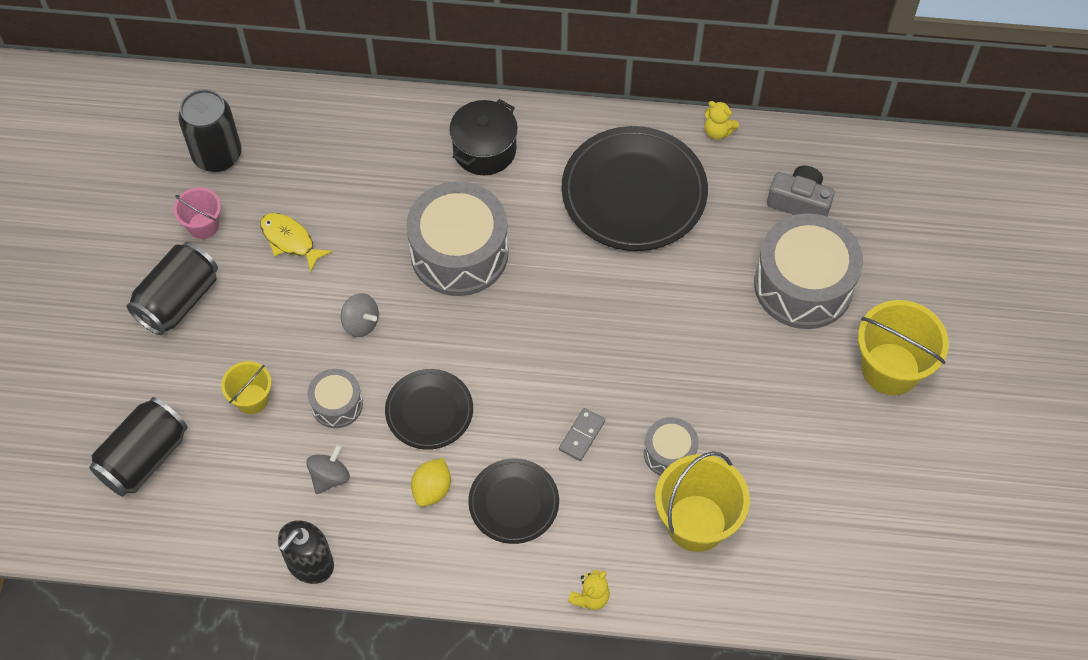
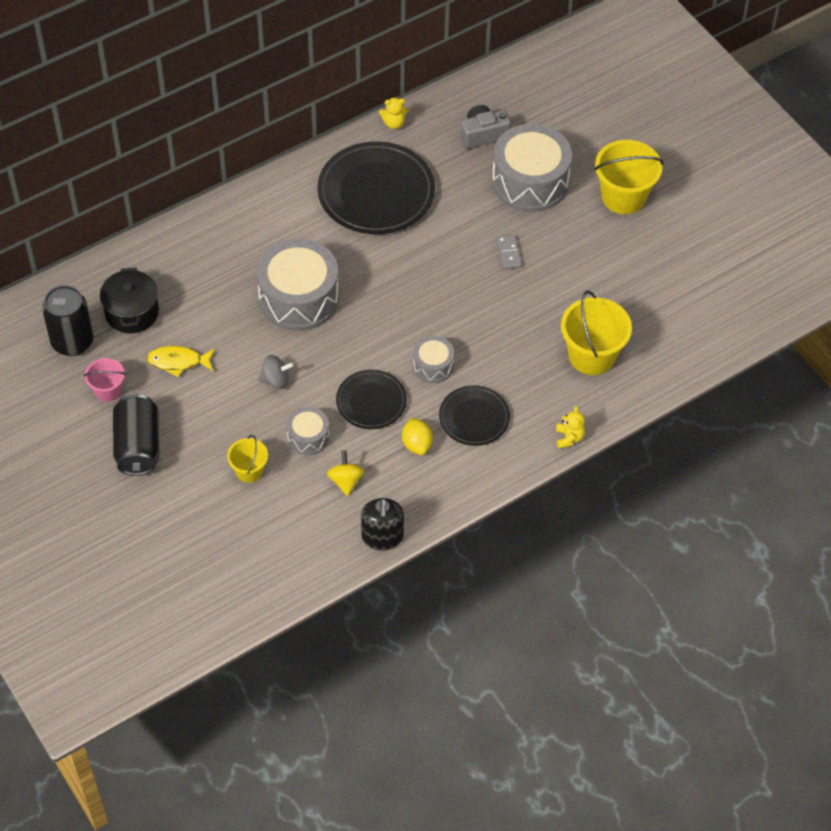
camera: 40 degrees left, 5 degrees down
black can [89,397,188,497] -> none
grey spinning top [306,444,350,494] -> yellow spinning top [327,451,364,496]
black pot [449,99,518,175] -> black pot moved to [100,268,159,333]
grey domino [559,408,605,461] -> grey domino moved to [496,235,522,270]
grey drum [644,417,699,476] -> grey drum moved to [413,336,454,383]

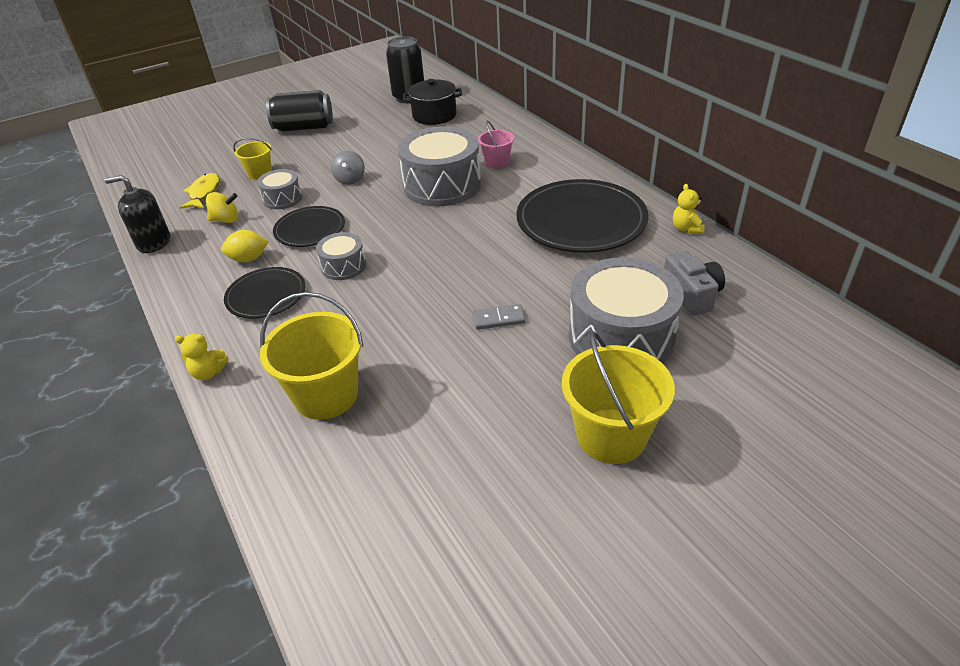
camera: 95 degrees right, 15 degrees down
pink bucket [84,358,126,402] -> pink bucket moved to [478,120,514,169]
yellow fish [146,346,215,377] -> yellow fish moved to [179,173,220,209]

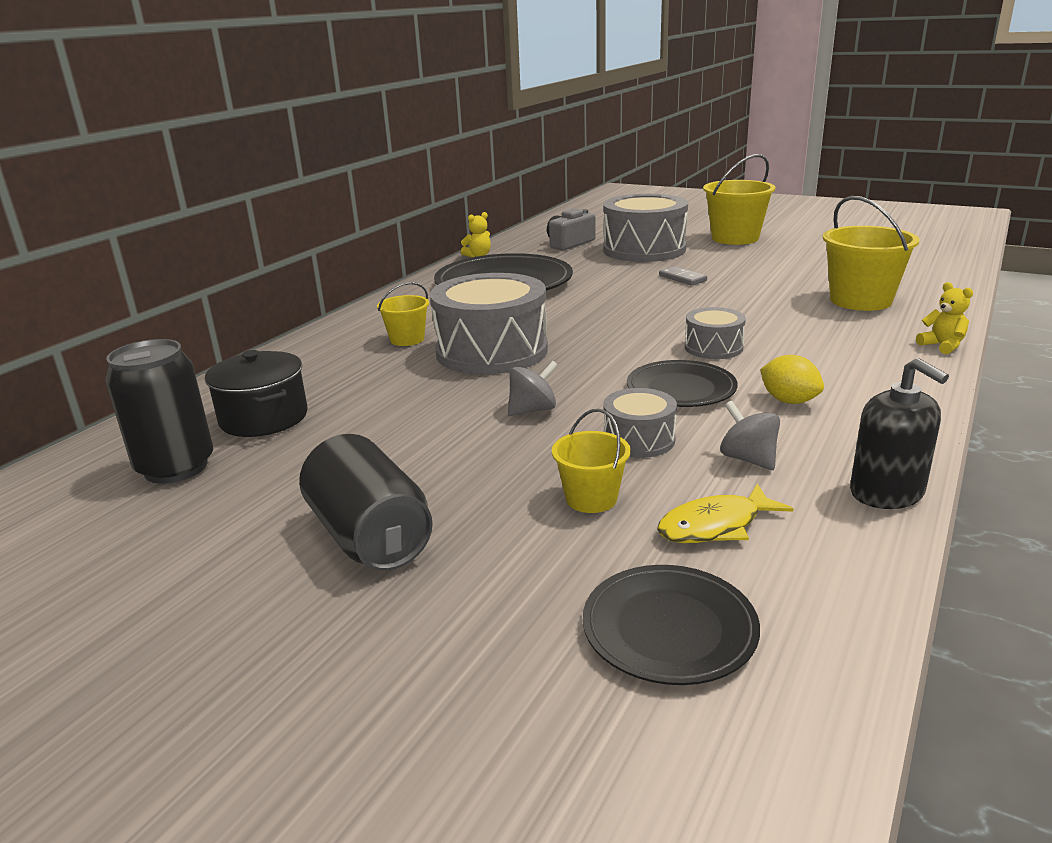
camera: 120 degrees left, 15 degrees down
yellow spinning top [206,192,238,223] -> grey spinning top [720,401,780,470]
black plate [224,267,306,319] -> black plate moved to [583,565,760,685]
pink bucket [478,120,514,169] -> yellow bucket [377,282,429,346]

